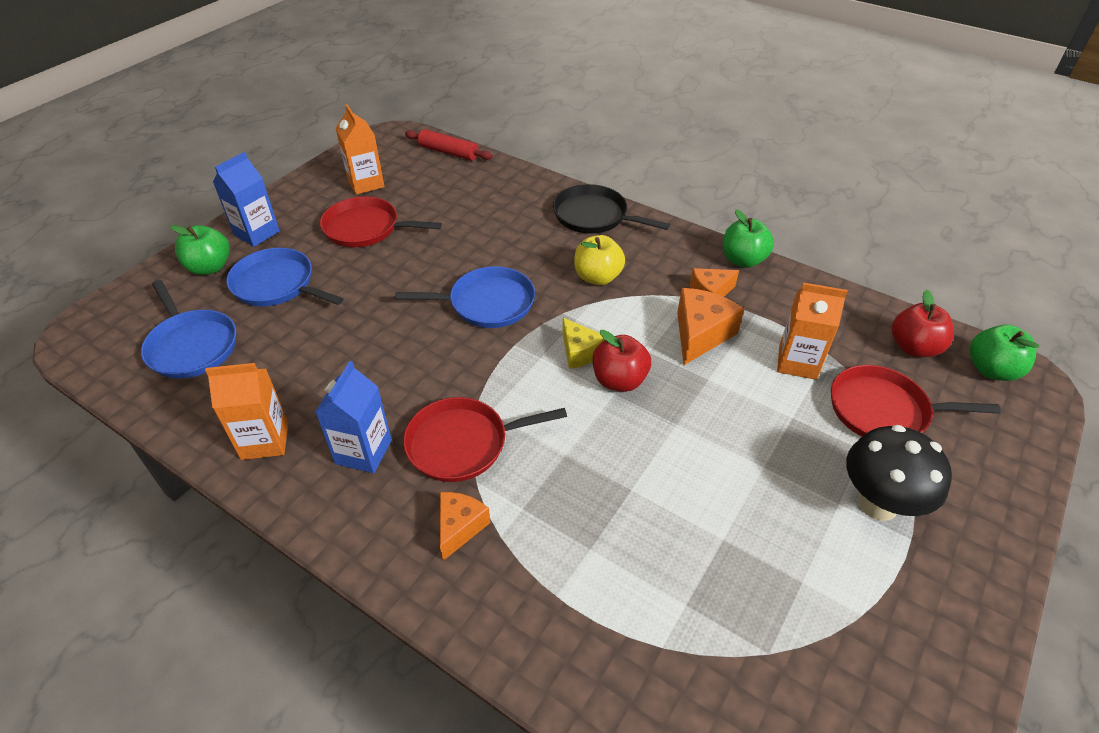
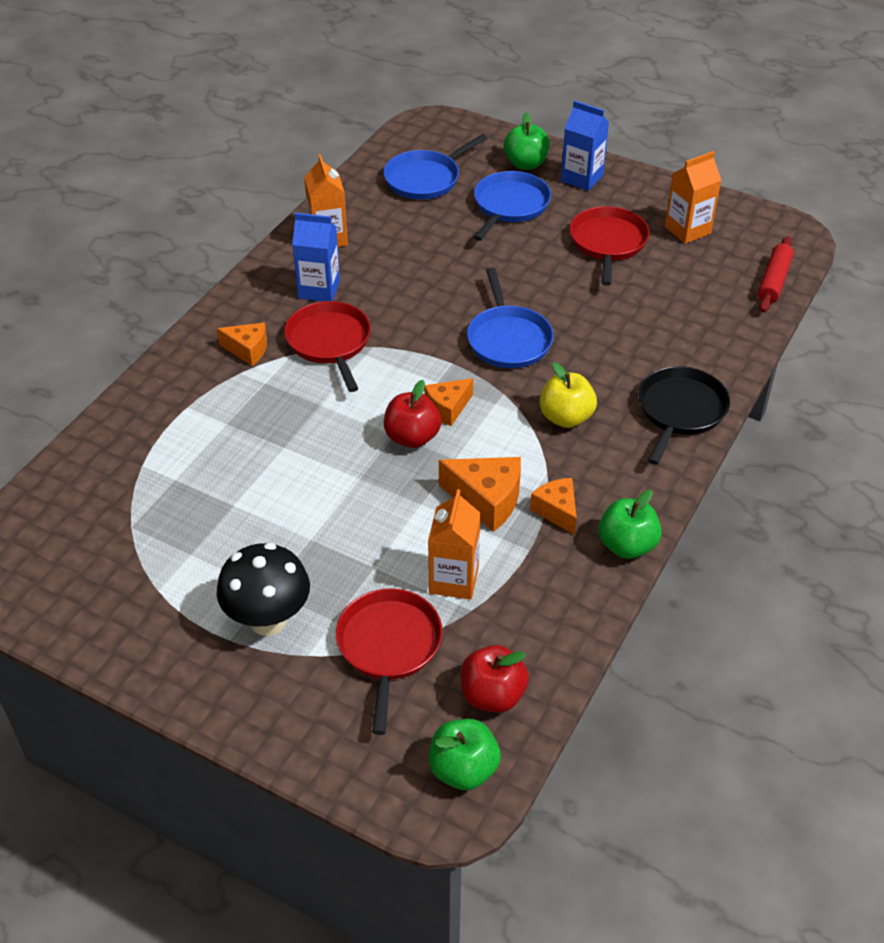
camera: 85 degrees right, 0 degrees up
yellow cheese [562,318,604,369] -> orange cheese [424,378,473,426]

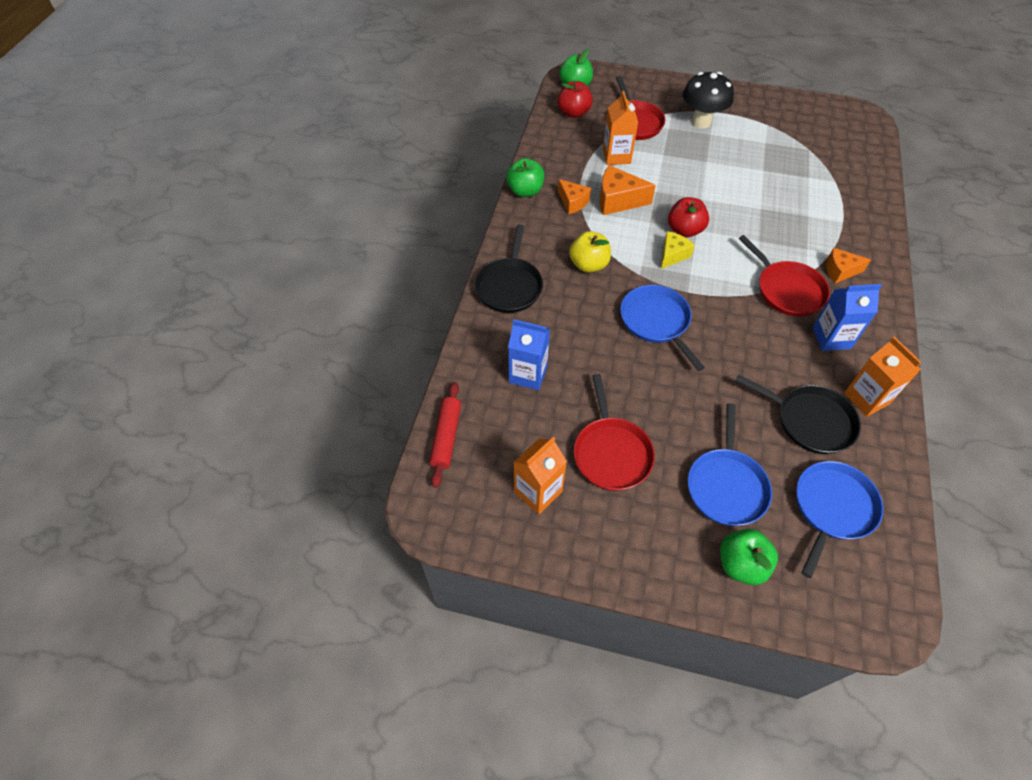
camera: 165 degrees right, 10 degrees up
orange cheese [424,378,473,426] -> yellow cheese [661,231,695,269]
blue carton [561,100,609,191] -> blue carton moved to [508,319,550,390]
none -> black pan [736,375,861,454]

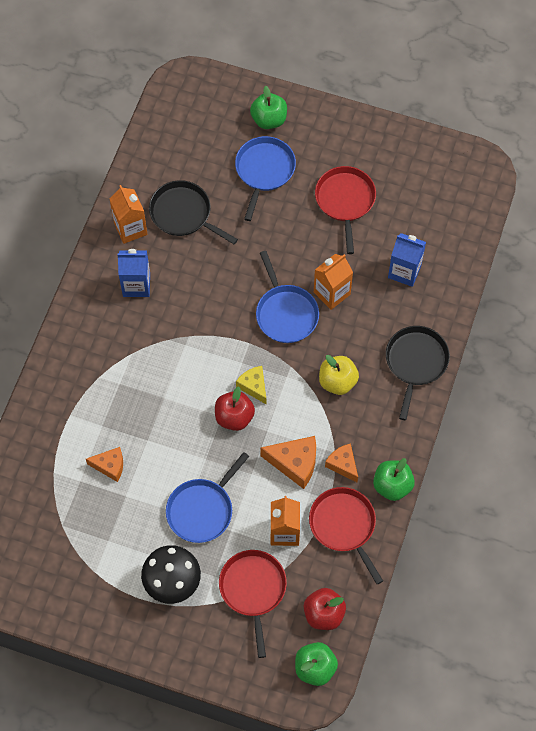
camera: 175 degrees left, 10 degrees up
red rolling pin [429,382,461,488] -> none
orange carton [514,437,567,514] -> orange carton moved to [314,254,353,310]
yellow cheese [661,231,695,269] -> yellow cheese turned 105 degrees clockwise [236,366,266,404]
red pan [739,235,830,316] -> red pan moved to [309,487,383,585]
blue pan [796,461,884,578] -> blue pan moved to [166,452,249,543]
orange cheese [826,248,871,283] -> orange cheese moved to [86,447,123,482]

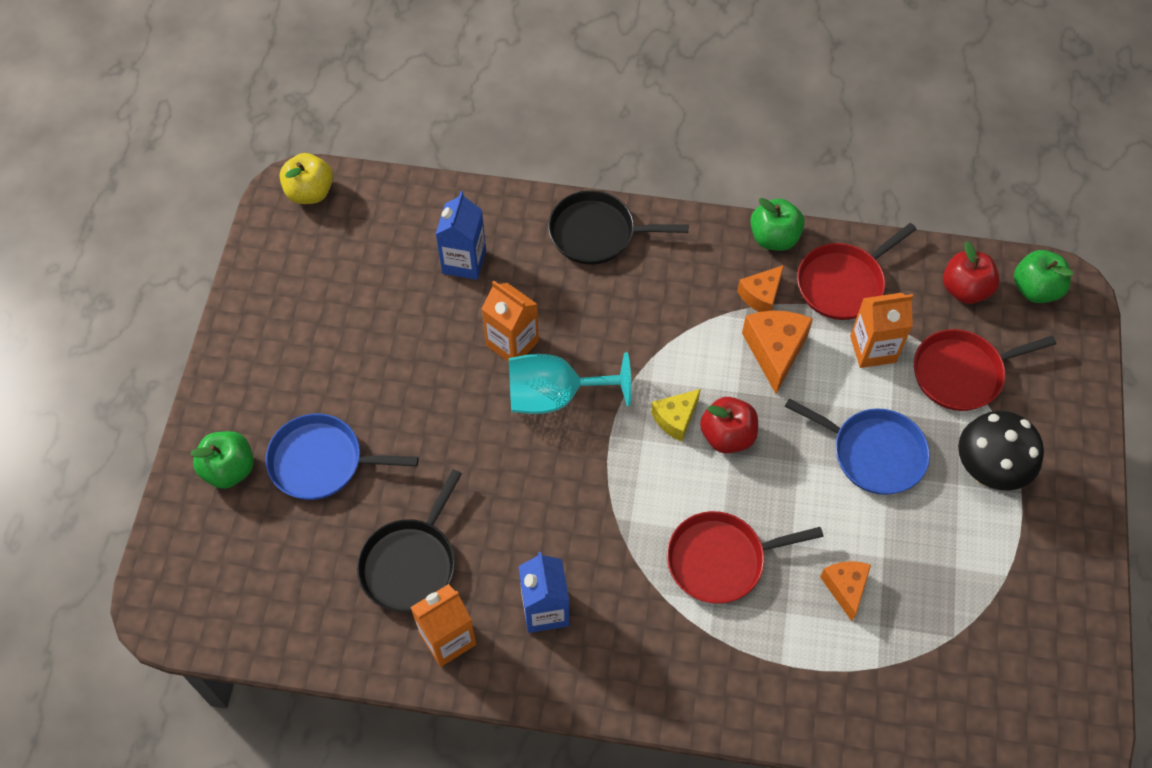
camera: 100 degrees left, 5 degrees down
blue pan [256,251,319,343] -> turquoise goblet [509,352,631,414]
red pan [315,166,376,254] -> red pan moved to [667,511,824,604]
yellow apple [319,355,359,395] -> yellow apple moved to [280,153,333,204]

